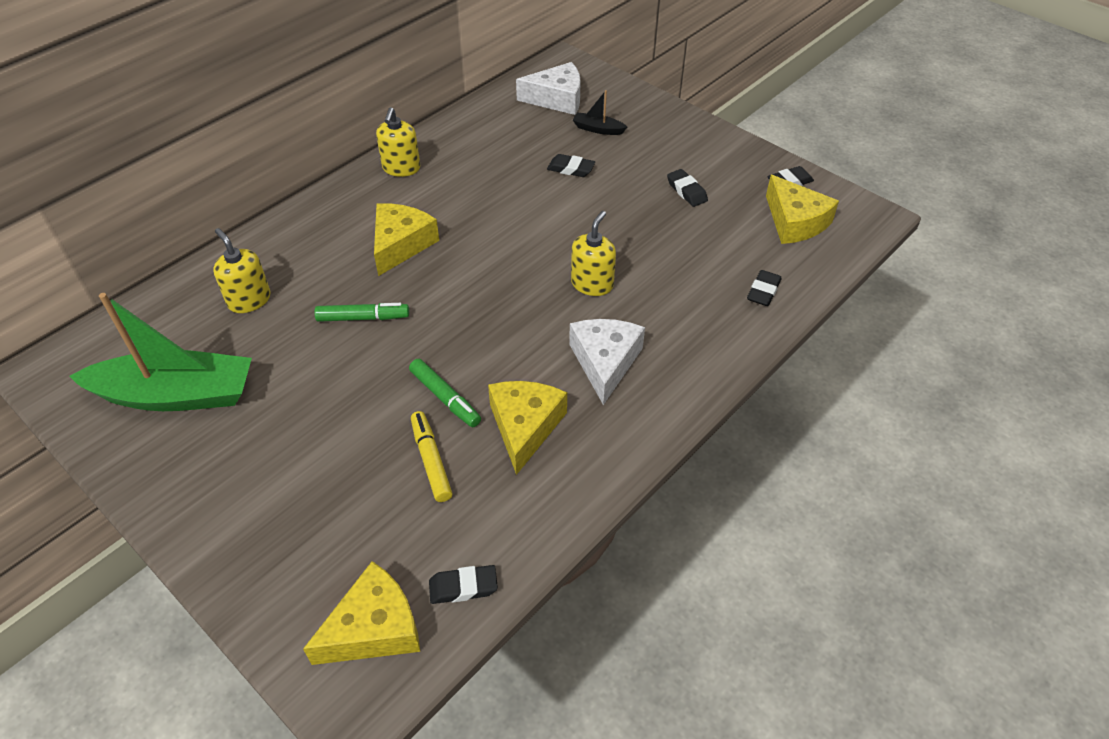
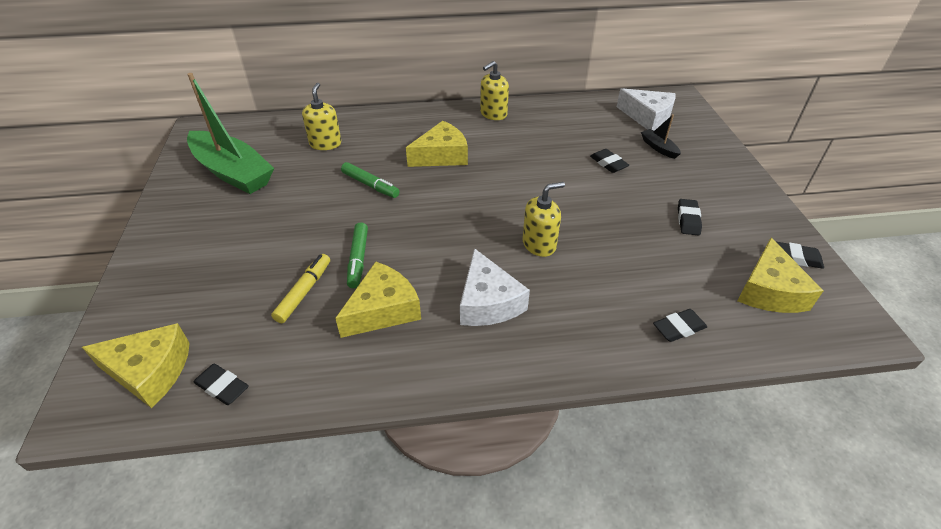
camera: 40 degrees right, 5 degrees down
white cheese [569,319,645,405] -> white cheese turned 120 degrees clockwise [460,248,530,326]

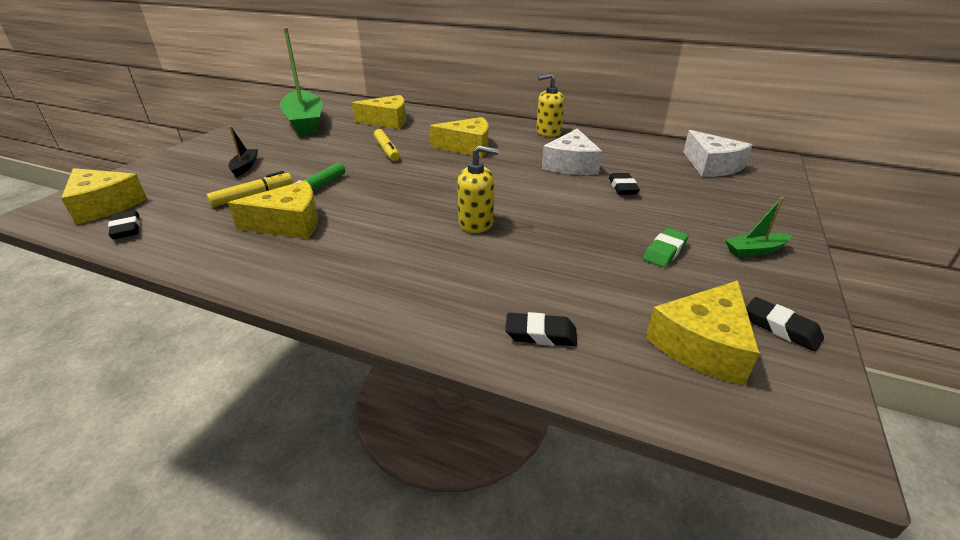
camera: 30 degrees right, 10 degrees down
yellow soap dispenser [302,83,341,150] -> yellow cheese [352,95,406,129]
green marker [341,162,400,198] -> yellow marker [374,129,400,161]
white cheese [460,248,530,326] -> white cheese moved to [542,128,602,175]
black boat [641,114,681,159] -> black boat moved to [228,126,258,177]
black eraser [678,199,702,236] -> green eraser [643,228,689,267]
none -> green boat [725,197,792,257]

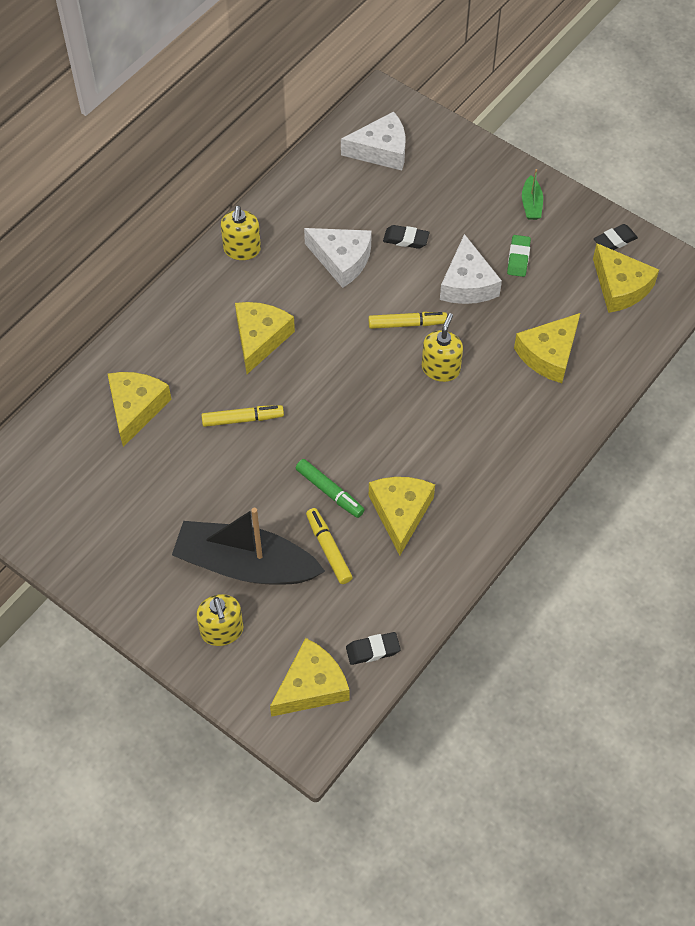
camera: 75 degrees left, 25 degrees up
black boat [228,126,258,177] -> black boat [172,508,325,585], size x2.39
green boat [280,27,322,135] -> none
black eraser [505,312,577,346] -> none
green eraser [643,228,689,267] -> green eraser turned 45 degrees clockwise [507,235,531,277]
none -> yellow soap dispenser [196,594,243,646]
none -> yellow marker [368,312,447,329]
none -> white cheese [440,234,502,304]
none -> yellow cheese [514,313,580,383]

